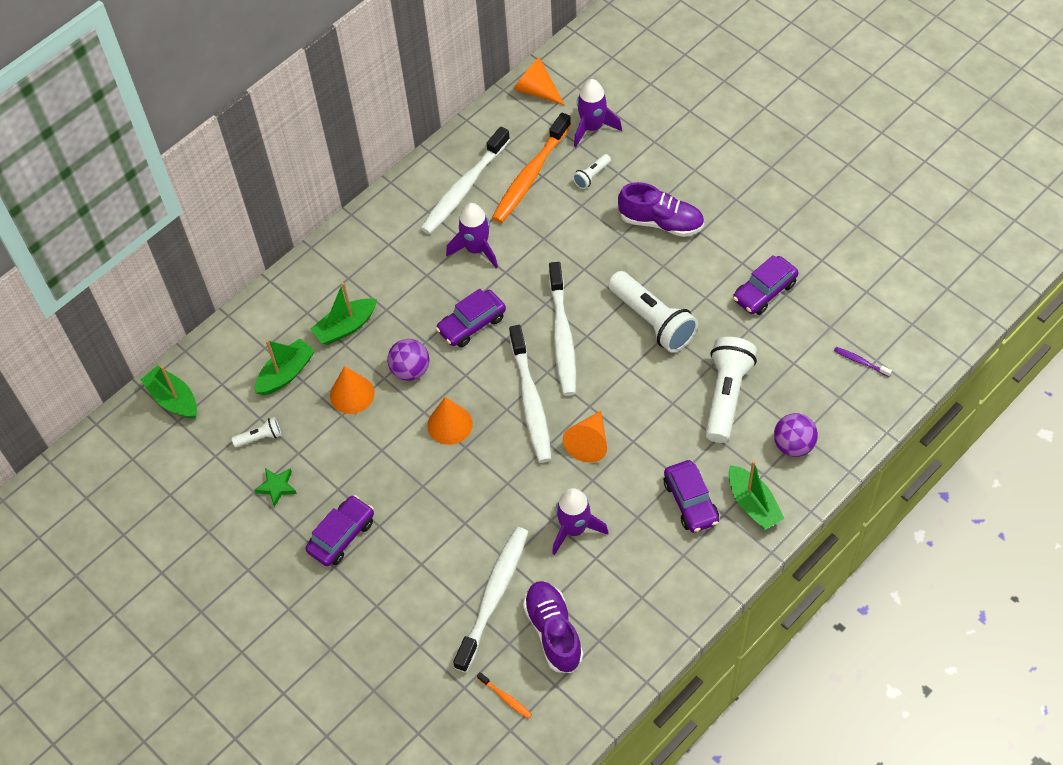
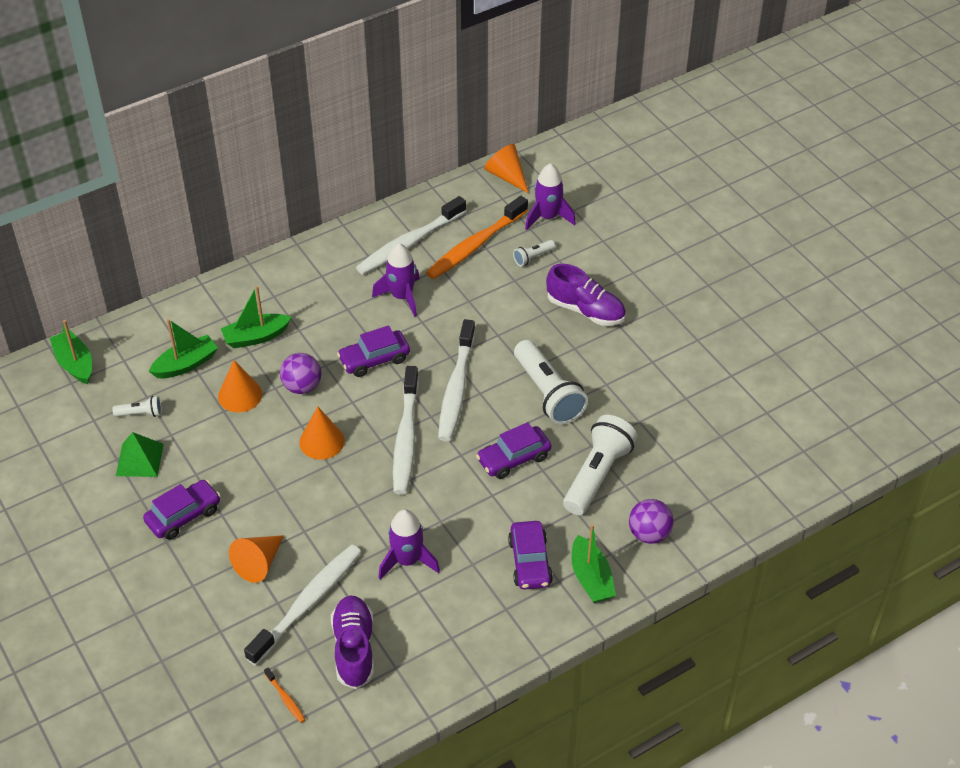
camera: 10 degrees right, 10 degrees down
green star [254,468,297,507] -> green pyramid [116,432,164,477]
orange cone [563,411,607,463] -> orange cone moved to [229,535,284,583]
purple car [733,255,798,315] -> purple car moved to [476,422,551,479]
purple toothbrush [834,347,892,377] -> none

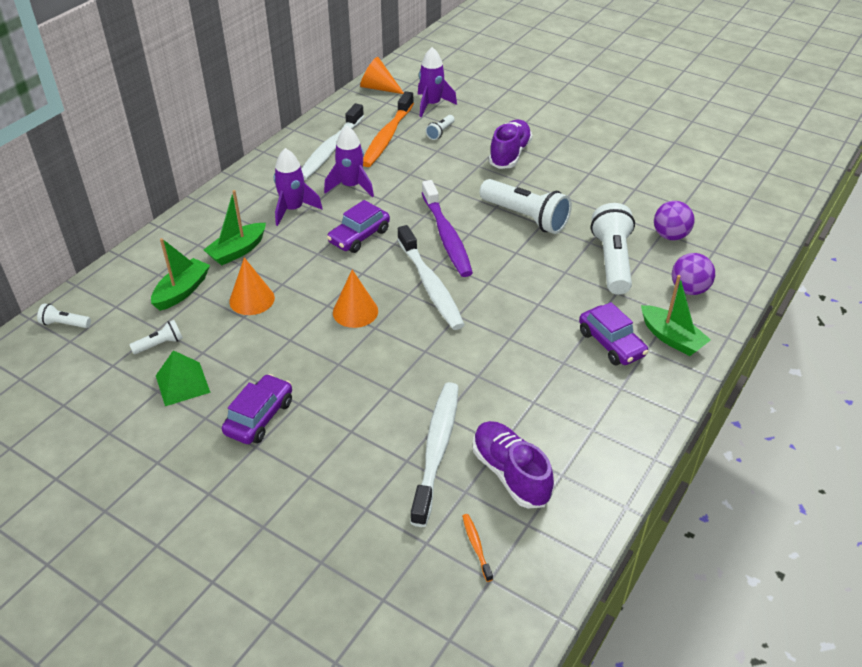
camera: 25 degrees left, 5 degrees down
green boat [50,320,92,384] -> white flashlight [37,303,91,328]
orange cone [229,535,284,583] -> none
orange toothbrush [264,667,305,723] -> orange toothbrush turned 135 degrees counterclockwise [462,514,493,582]
purple ball [280,353,321,394] -> purple ball moved to [654,201,695,240]
purple rocket [378,509,440,579] -> purple rocket moved to [274,148,323,226]
white toothbrush [438,319,475,441] -> purple toothbrush [422,180,473,277]
purple car [476,422,551,479] -> none
purple shoe [546,264,626,326] -> purple shoe turned 75 degrees counterclockwise [489,120,532,169]

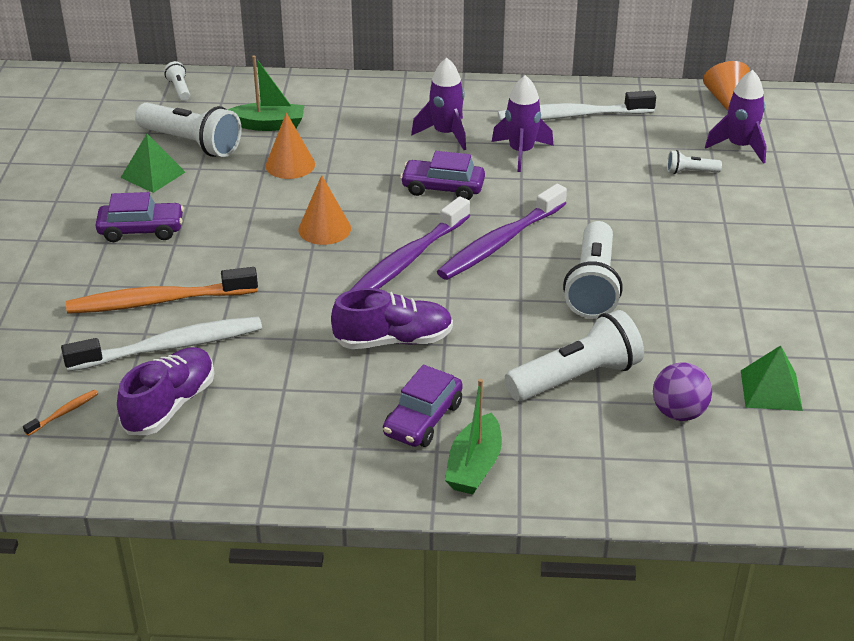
camera: 60 degrees right, 5 degrees down
white flashlight [130,320,183,354] -> white flashlight [135,102,242,157], size x2.16
green boat [204,190,266,265] -> none
orange toothbrush [363,91,414,167] -> orange toothbrush moved to [66,267,258,314]
white toothbrush [397,225,465,330] -> purple toothbrush [349,196,470,291]
purple shoe [489,120,532,169] -> purple shoe moved to [331,288,453,349]
purple ball [672,253,715,295] -> none
none -> green pyramid [741,345,803,411]

